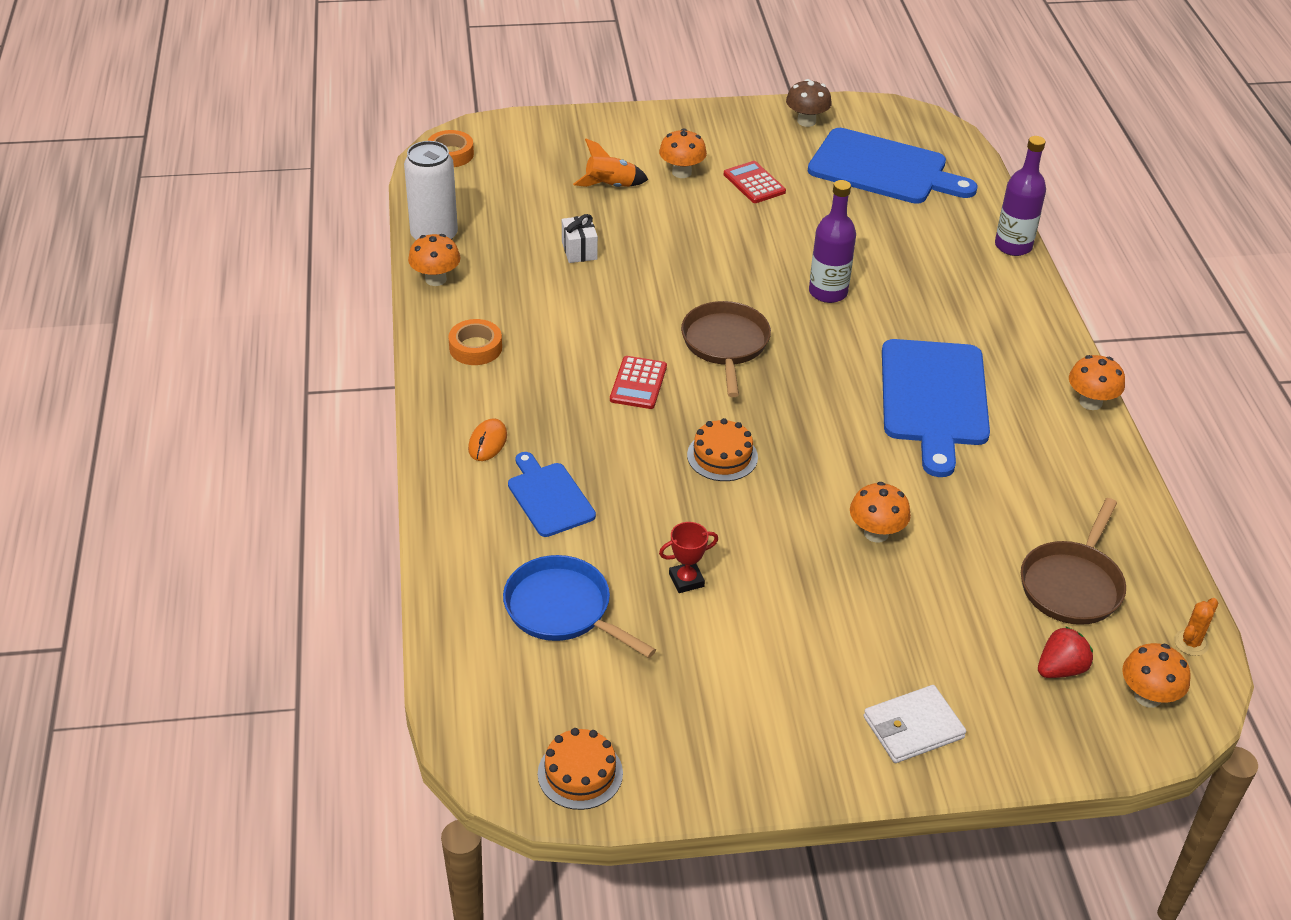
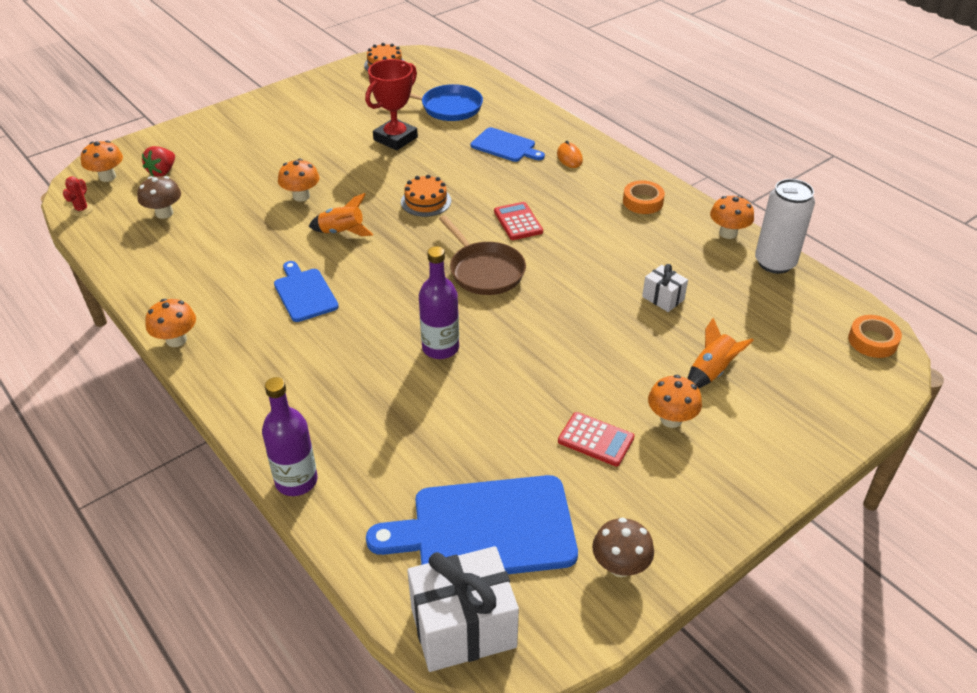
camera: 150 degrees right, 0 degrees up
red trophy [659,522,718,593] -> red trophy [365,59,418,150], size x1.88
white wallet [863,685,966,763] -> none
blue cutting board [882,339,990,477] -> blue cutting board [274,261,339,322], size x0.56
brown pan [1021,498,1126,625] -> brown mushroom [137,176,181,219]
orange cactus [1174,598,1218,656] -> red cactus [63,177,93,216]
none -> orange rocket [309,193,374,236]
none -> white gift [407,546,519,672]

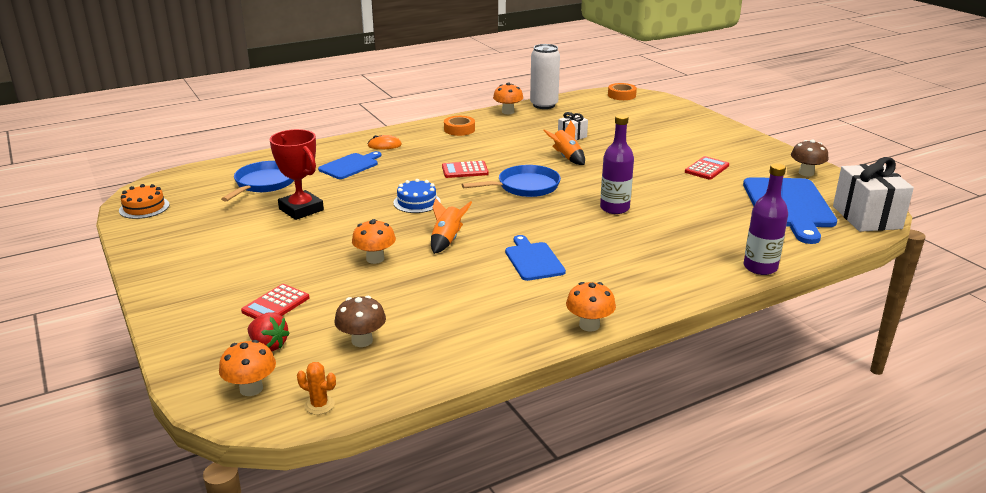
camera: 80 degrees left, 15 degrees down
red cactus [63,177,93,216] -> orange cactus [297,362,336,415]
blue cutting board [274,261,339,322] -> blue cutting board turned 90 degrees clockwise [505,235,566,281]
orange cake [401,174,451,217] -> blue cake [393,179,441,213]
brown pan [439,215,526,295] -> blue pan [462,165,561,197]
orange mushroom [648,375,702,428] -> none
orange rocket [687,318,753,389] -> orange rocket moved to [543,120,585,165]
none -> red calculator [241,284,309,319]

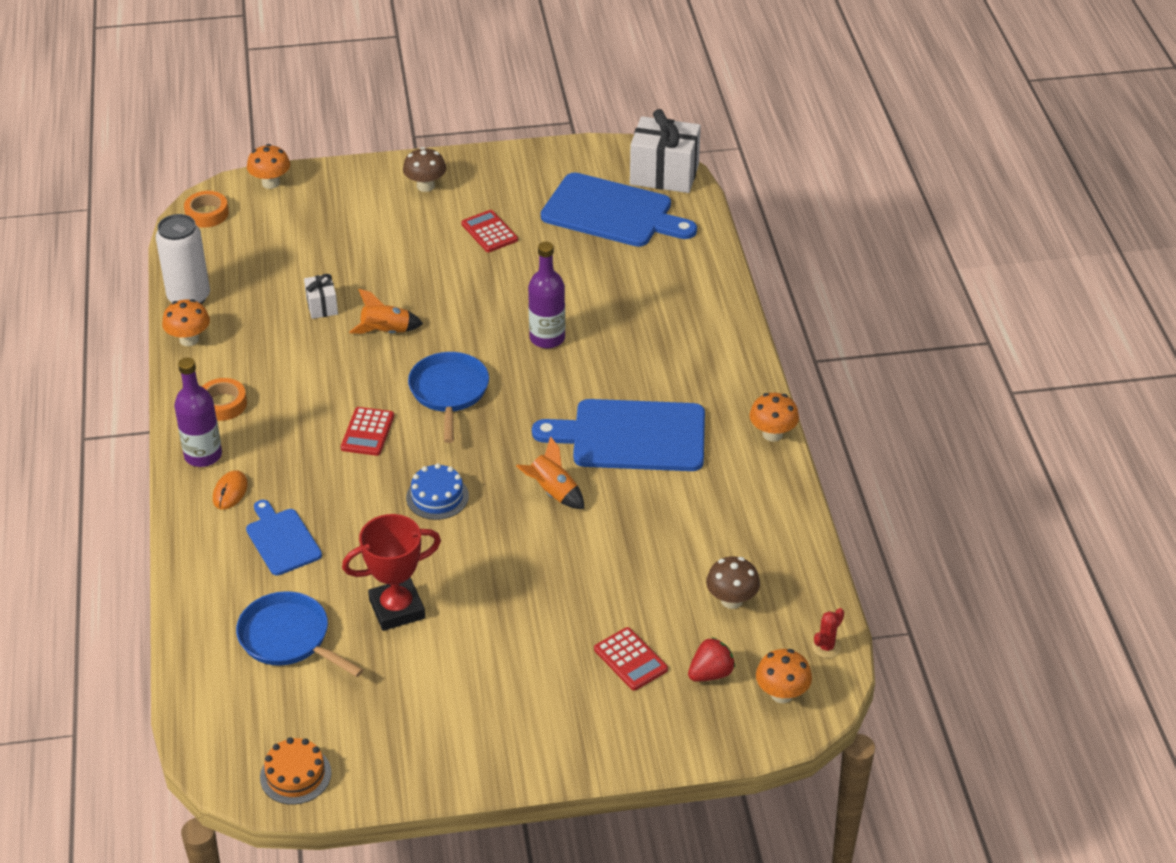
camera: 70 degrees left, 15 degrees up
orange cactus [297,362,336,415] -> red cactus [812,608,844,658]
orange mushroom [352,219,396,264] -> orange mushroom moved to [247,144,290,189]
blue cutting board [505,235,566,281] -> blue cutting board [532,399,705,471], size x1.79
purple bottle [744,163,788,275] -> purple bottle moved to [174,357,222,467]
brown mushroom [791,139,828,176] -> brown mushroom moved to [403,147,446,192]

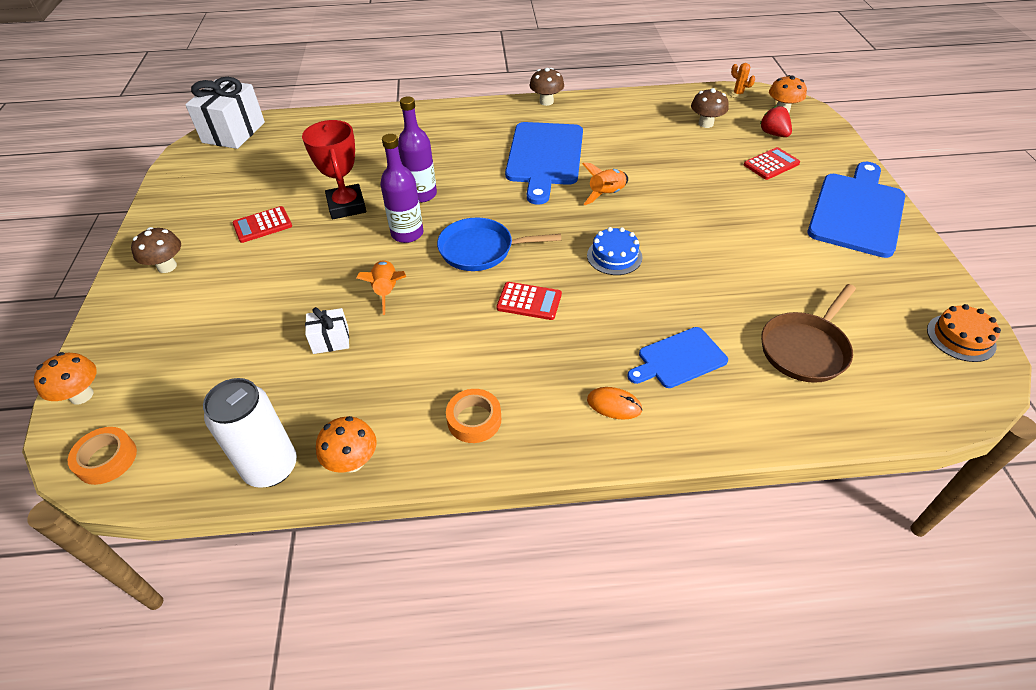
camera: 85 degrees left, 5 degrees up
purple bottle [174,357,222,467] -> purple bottle moved to [380,134,424,243]
blue pan [236,591,363,677] -> brown pan [761,284,856,383]
red trophy [342,514,441,631] -> red trophy moved to [302,120,366,219]
blue cutting board [541,172,697,247] -> blue cutting board moved to [807,162,905,258]
orange mushroom [749,393,799,442] -> brown mushroom [530,68,564,106]
red cactus [812,608,844,658] -> orange cactus [729,63,755,98]

